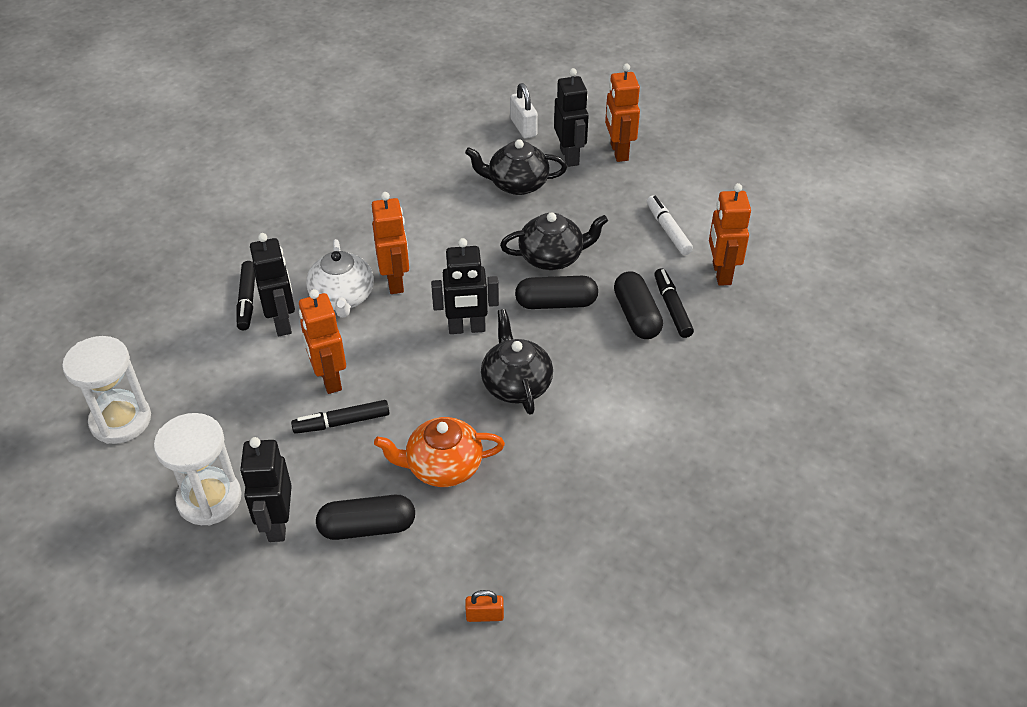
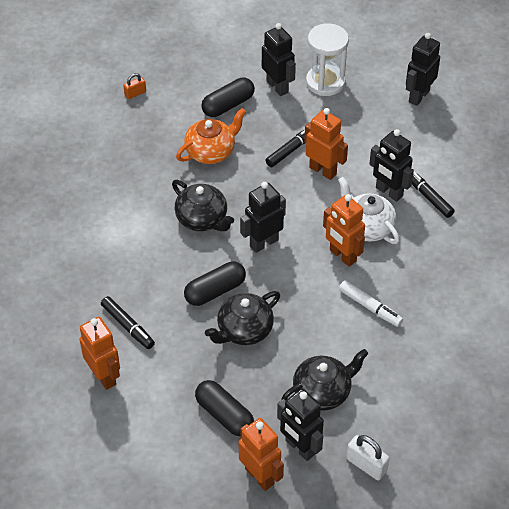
camera: 150 degrees right, 5 degrees up
white hourglass [62,336,151,444] -> black robot [406,33,440,106]
black capsule [614,271,663,339] -> black capsule moved to [195,380,254,436]
white marker [647,195,693,255] -> white marker moved to [339,280,403,327]

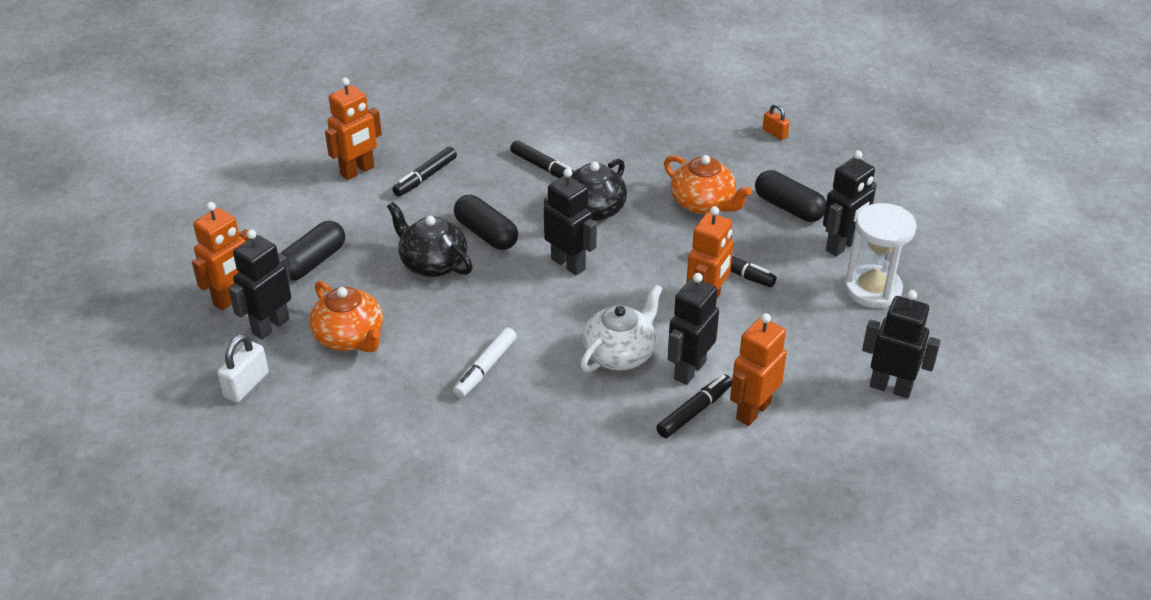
camera: 80 degrees right, 10 degrees down
black teapot [281,349,368,411] -> orange teapot [309,281,383,353]
orange robot [323,194,365,267] -> orange robot moved to [730,313,787,426]
none -> black marker [510,140,574,178]

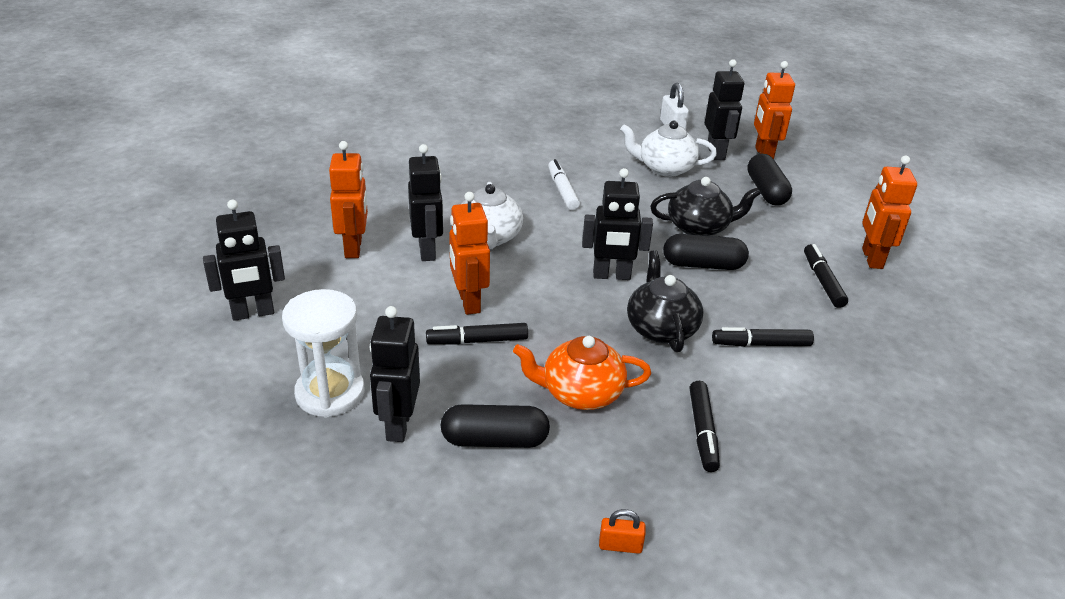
camera: 135 degrees right, 5 degrees down
orange teapot [309,281,383,353] -> white teapot [620,121,717,177]
black marker [656,374,732,438] -> black marker moved to [689,381,720,472]

